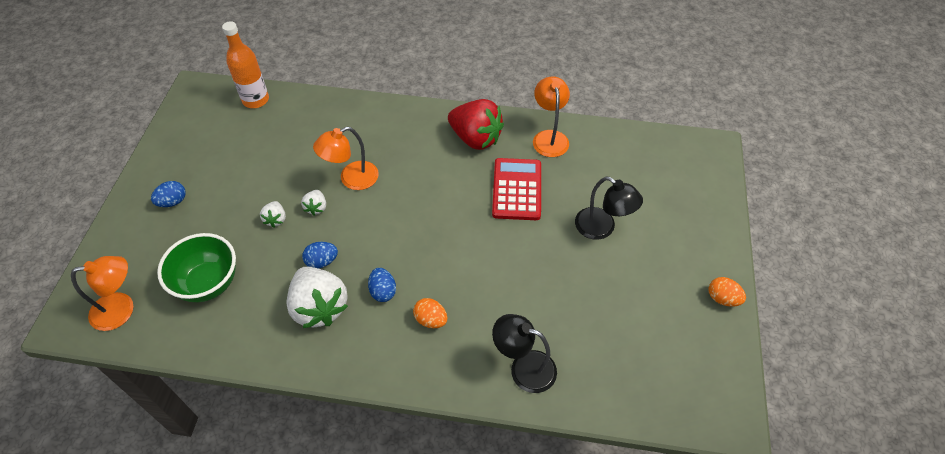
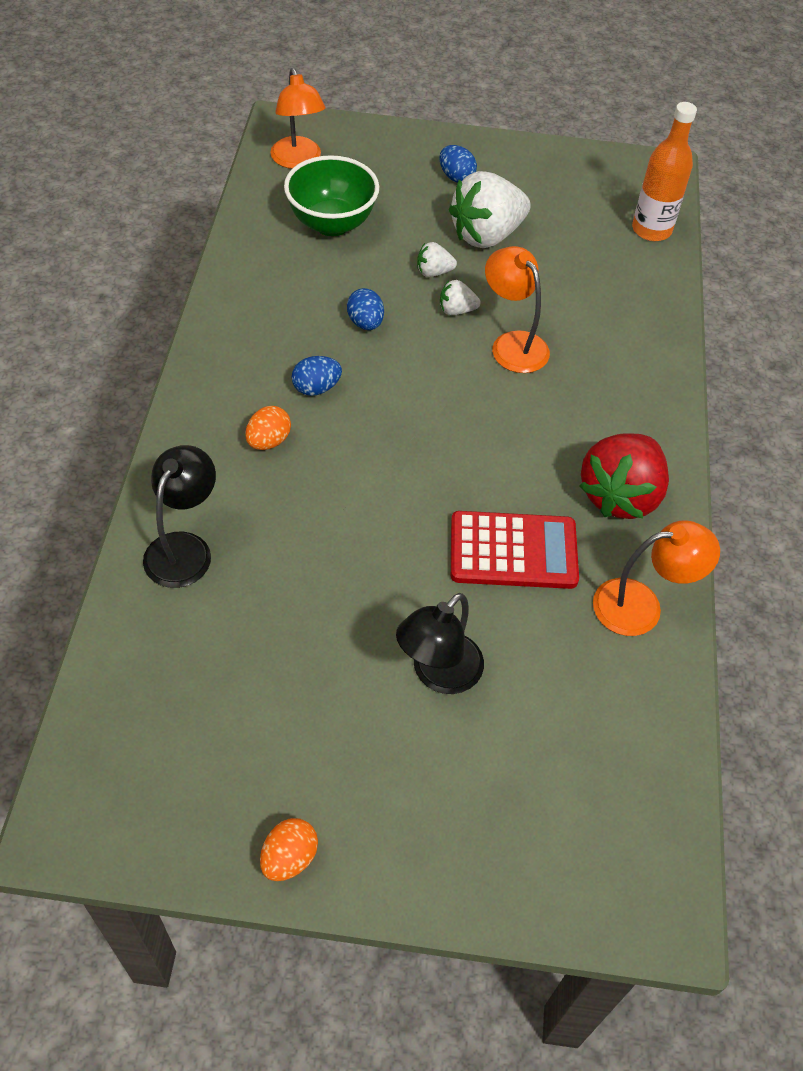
camera: 85 degrees right, 0 degrees up
white strawberry [286,267,348,328] -> white strawberry moved to [449,171,531,248]

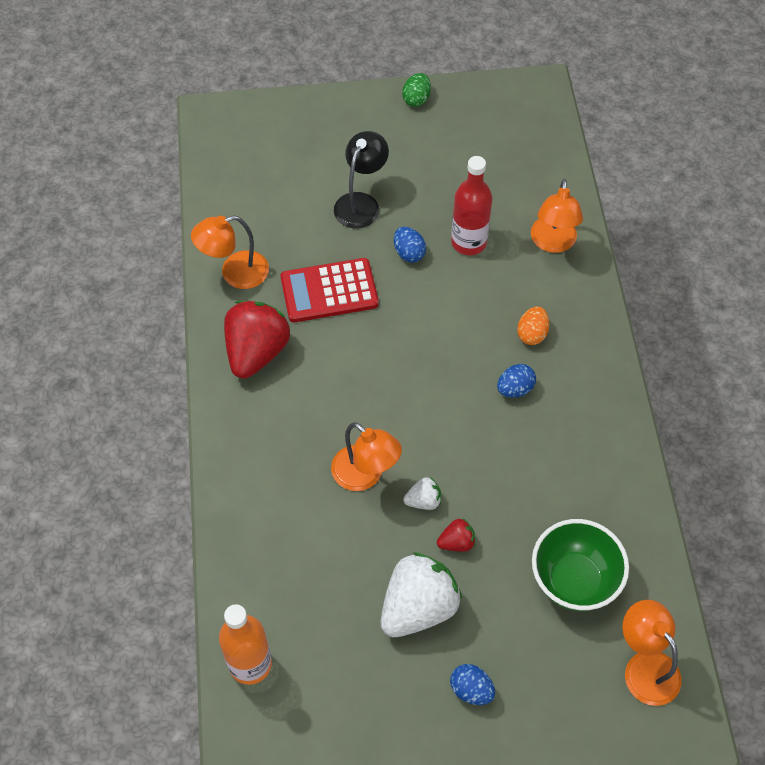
camera: 170 degrees right, 5 degrees up
black lamp [143,445,216,588] -> orange lamp [531,179,583,253]
orange egg [260,818,318,881] -> green egg [402,73,431,107]
blue egg [347,288,384,330] -> blue egg moved to [394,227,426,263]
white strawberry [417,242,457,277] -> red strawberry [437,519,475,552]
none -> red bottle [451,156,492,255]

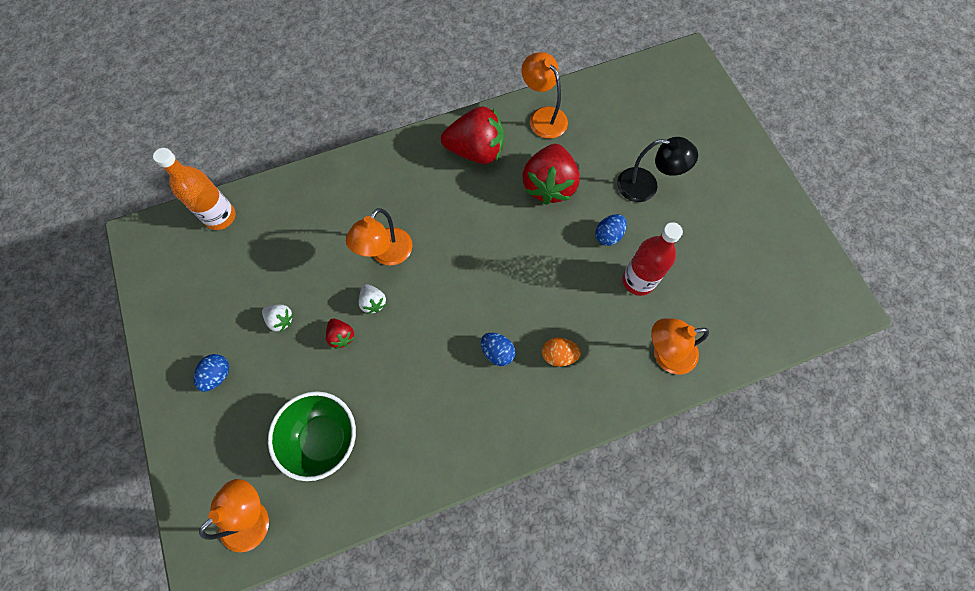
camera: 75 degrees right, 10 degrees up
red calculator [281,258,379,322] -> red strawberry [522,144,580,205]
white strawberry [381,552,462,637] -> white strawberry [262,305,293,332], size x0.46
green egg [402,73,431,107] -> none

